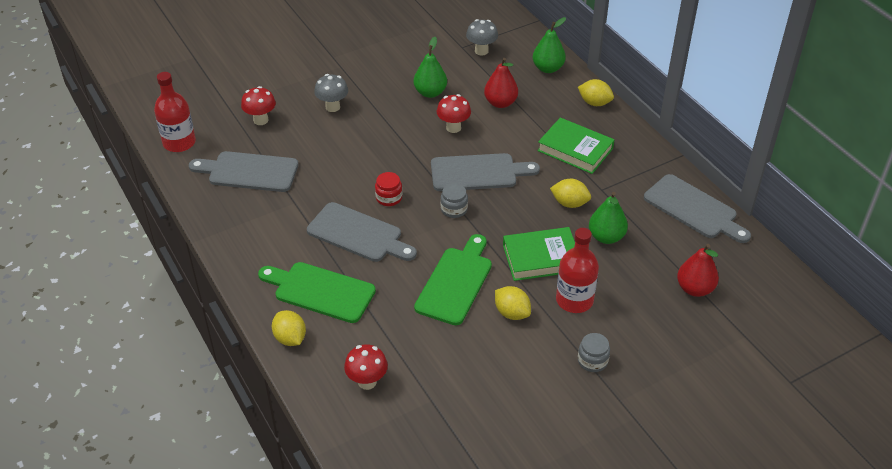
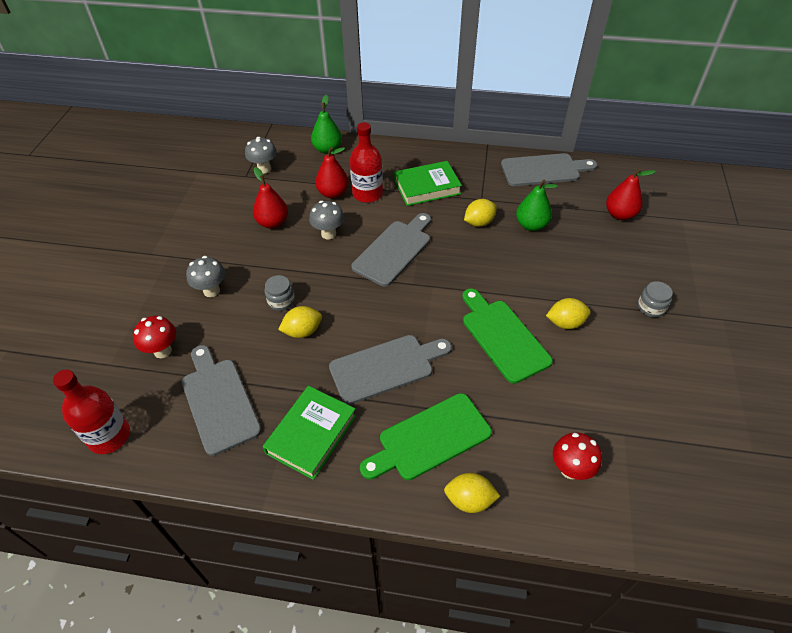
camera: 50 degrees left, 5 degrees up
grey cutting board [189,151,298,192] -> grey cutting board turned 105 degrees clockwise [182,345,262,456]
red jar [375,172,402,206] -> none
green pear [414,37,447,98] -> red pear [253,167,288,229]
red mushroom [436,94,471,133] -> grey mushroom [309,201,344,240]
grey jar [440,183,468,218] -> grey jar moved to [265,275,295,311]
green book [503,227,575,281] -> green book moved to [263,386,356,480]
red bottle [556,228,599,313] -> red bottle moved to [350,122,383,203]
yellow lemon [578,79,614,106] -> yellow lemon moved to [278,306,322,338]

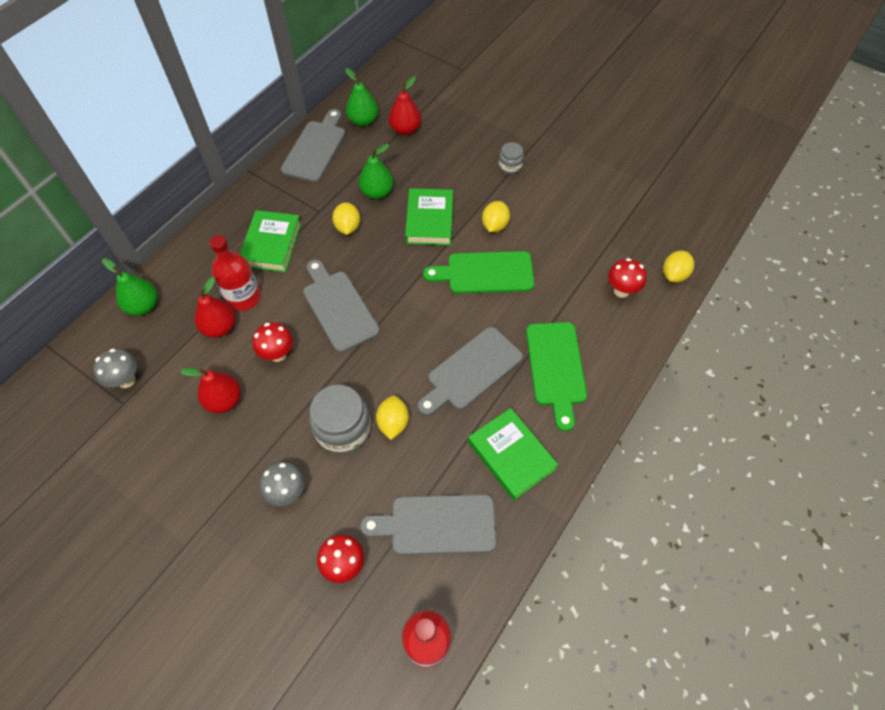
camera: 65 degrees left, 10 degrees up
grey jar [265,275,295,311] -> grey jar [309,385,371,454], size x1.87
grey mushroom [309,201,344,240] -> red mushroom [252,323,293,362]
grey cutting board [329,335,452,405] -> grey cutting board turned 135 degrees counterclockwise [418,327,523,416]
yellow lemon [444,473,500,513] -> yellow lemon moved to [663,251,694,282]
none -> green pear [345,68,378,126]
none -> green book [405,188,453,245]

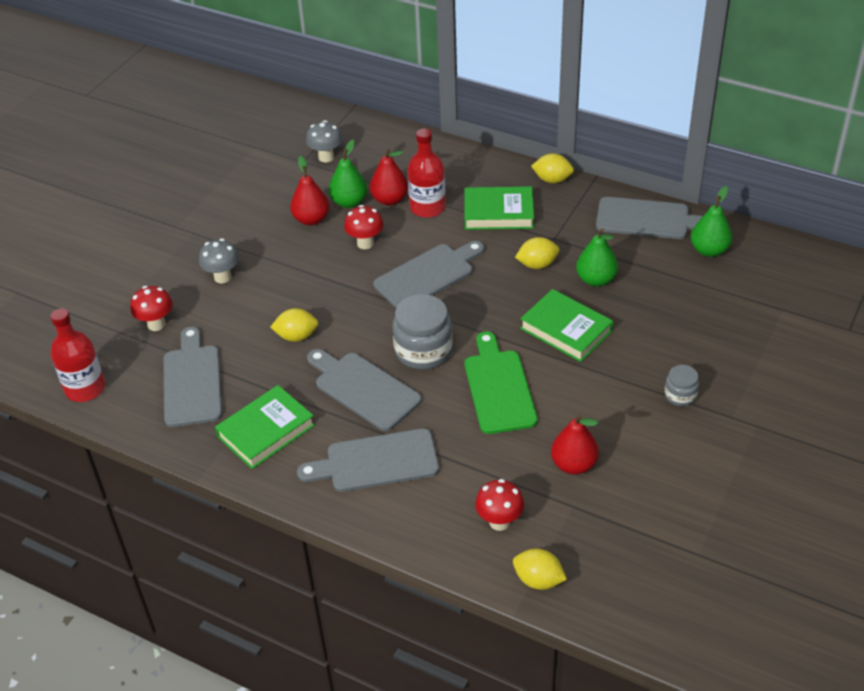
camera: 85 degrees right, 15 degrees down
green pear [102,258,157,315] -> green pear moved to [329,139,367,208]
grey jar [309,385,371,454] -> grey jar moved to [393,294,453,370]
red pear [389,76,421,135] -> red pear moved to [551,413,599,475]
green book [405,188,453,245] -> green book turned 45 degrees clockwise [520,289,613,362]
yellow lemon [482,201,510,232] -> yellow lemon moved to [531,153,574,183]
green cutting board [526,322,587,431] -> grey cutting board [297,428,439,492]

